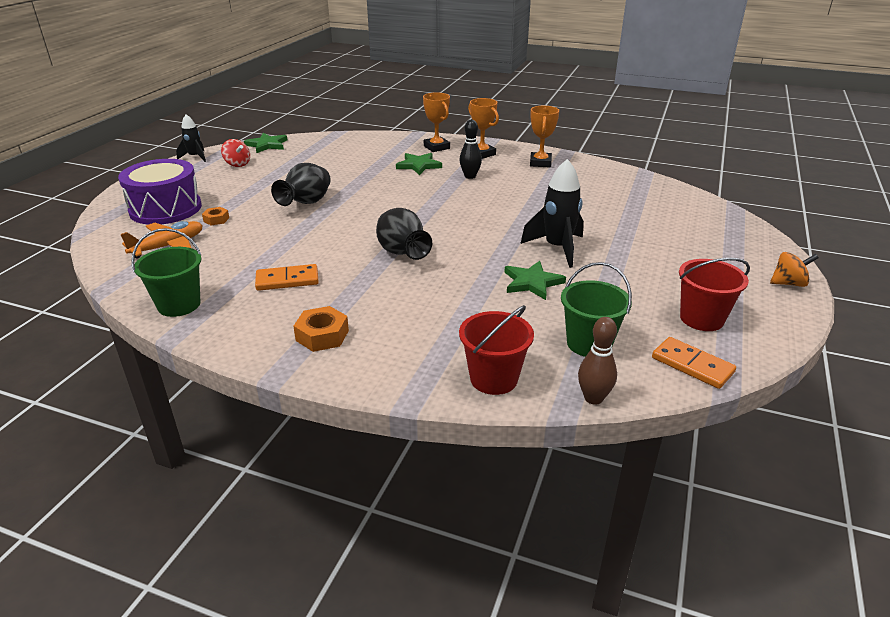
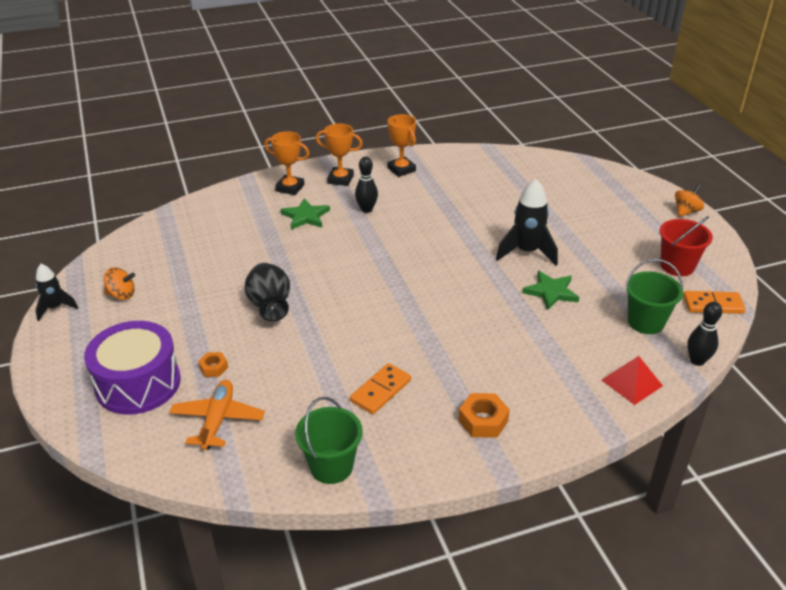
camera: 40 degrees left, 5 degrees up
red spinning top [221,139,250,167] -> orange spinning top [104,267,135,300]
green star [244,133,287,153] -> none
black vase [376,208,432,260] -> none
red bucket [459,305,534,395] -> red pyramid [602,356,663,405]
brown bowling pin [578,317,617,405] -> black bowling pin [687,302,722,366]

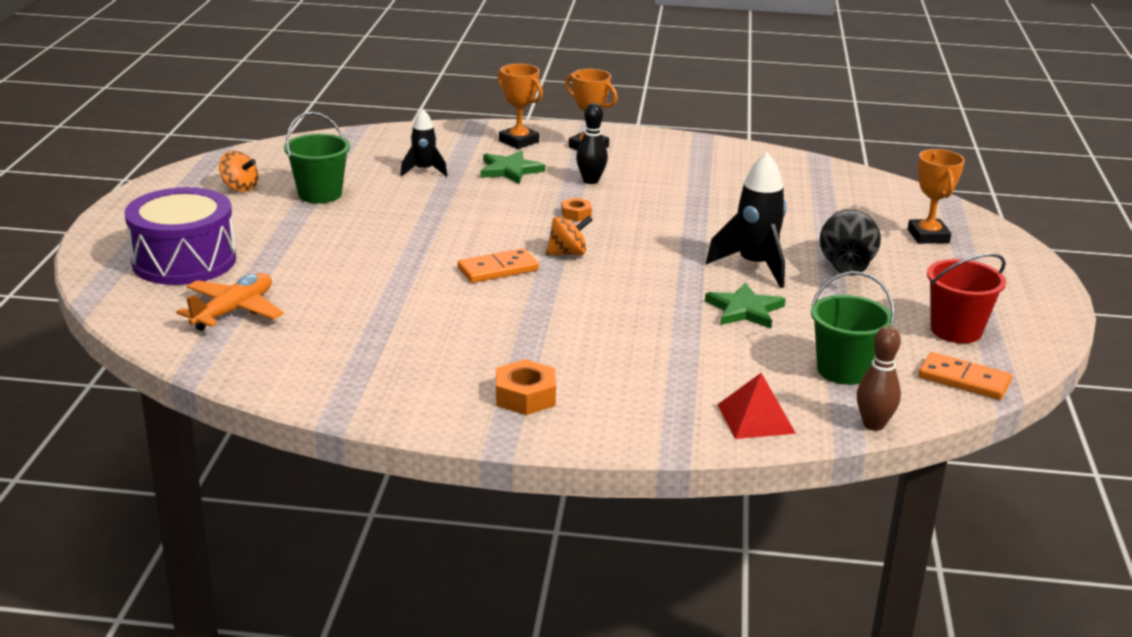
camera: 25 degrees right, 10 degrees down
black rocket [35,264,78,321] -> black rocket moved to [400,109,447,177]
orange nut [198,352,228,377] -> orange nut moved to [561,198,592,222]
black vase [245,263,290,322] -> black vase moved to [819,209,881,276]
green bucket [295,397,363,484] -> green bucket moved to [284,112,350,203]
orange domino [350,363,411,414] -> orange domino moved to [457,248,539,283]
orange trophy [387,114,416,177] -> orange trophy moved to [908,149,965,244]
orange spinning top [675,184,704,217] -> orange spinning top moved to [546,216,593,255]
black bowling pin [687,302,722,366] -> brown bowling pin [857,326,901,431]

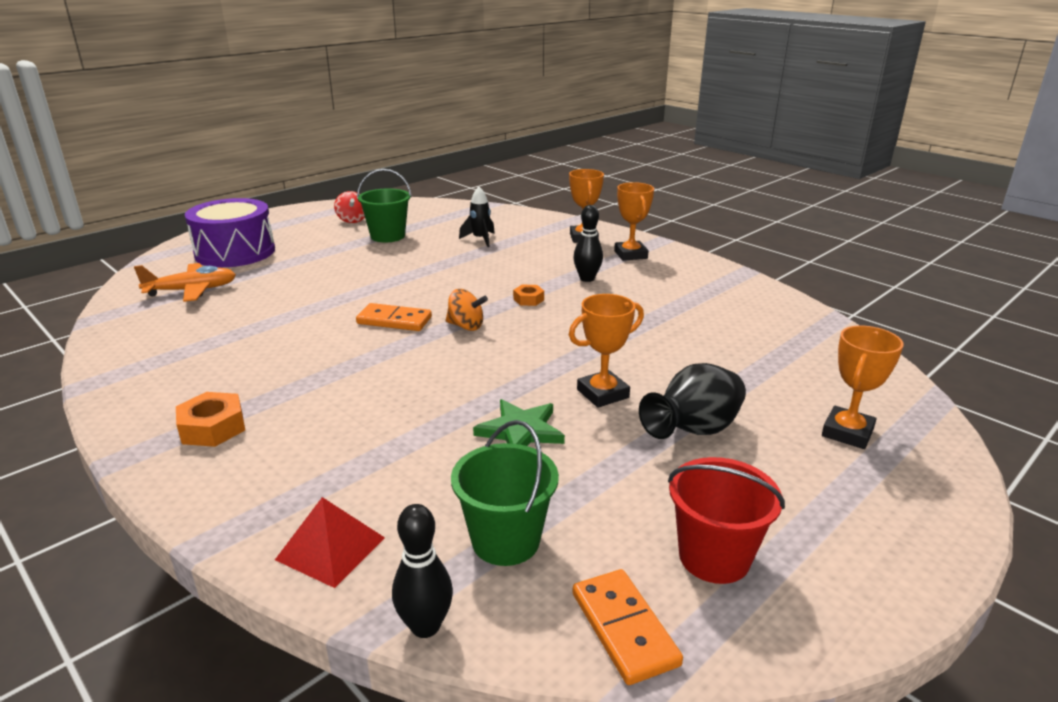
camera: 40 degrees right, 0 degrees up
orange spinning top [219,151,258,192] -> red spinning top [334,191,365,223]
green star [480,150,545,184] -> none
black rocket [706,152,787,288] -> orange trophy [569,294,644,408]
brown bowling pin [857,326,901,431] -> black bowling pin [392,504,453,638]

